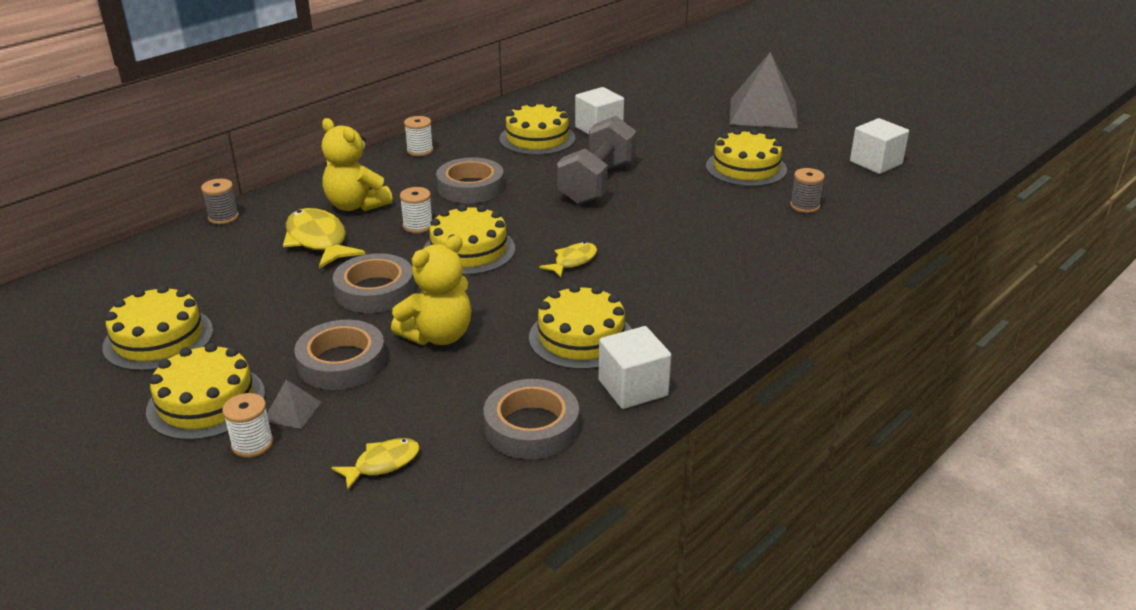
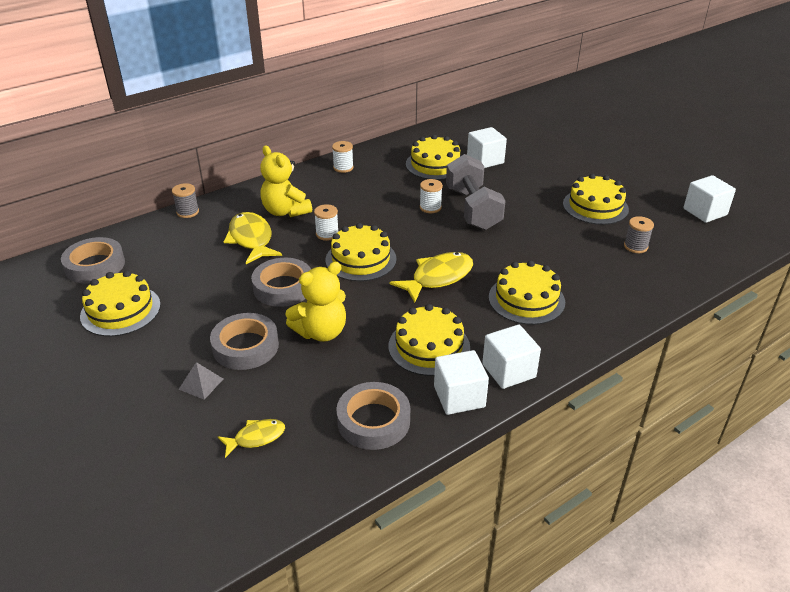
camera: 10 degrees right, 5 degrees up
yellow cake [146,343,265,441] -> yellow cake moved to [489,260,565,325]
white spool [222,393,273,458] -> white spool moved to [420,179,443,213]
grey tape [436,157,504,203] -> grey tape moved to [61,237,125,283]
yellow fish [539,242,597,278] -> yellow fish [390,252,473,303], size x1.73
grey dumbbell [557,116,637,205] -> grey dumbbell turned 45 degrees counterclockwise [446,154,506,230]
grey pyramid [730,52,798,129] -> none
none -> white cube [482,324,541,389]

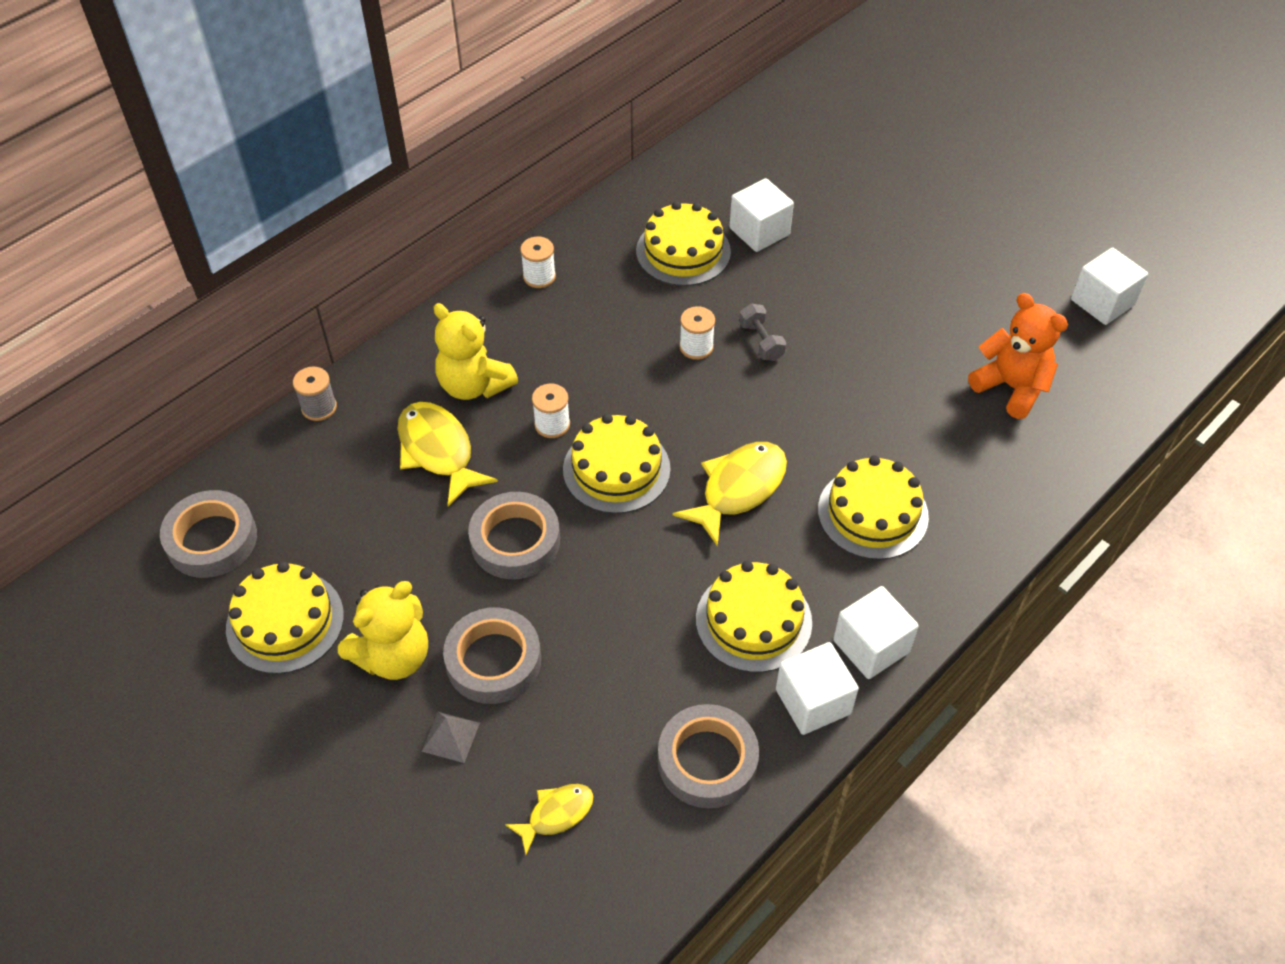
camera: 10 degrees left, 15 degrees up
yellow teddy bear [285,262,346,342] -> yellow teddy bear moved to [338,581,428,680]
grey dumbbell [446,154,506,230] -> grey dumbbell [739,304,786,361], size x0.45
yellow cake [563,174,629,225] -> none
grey spool [624,216,654,253] -> orange teddy bear [968,293,1068,419]

